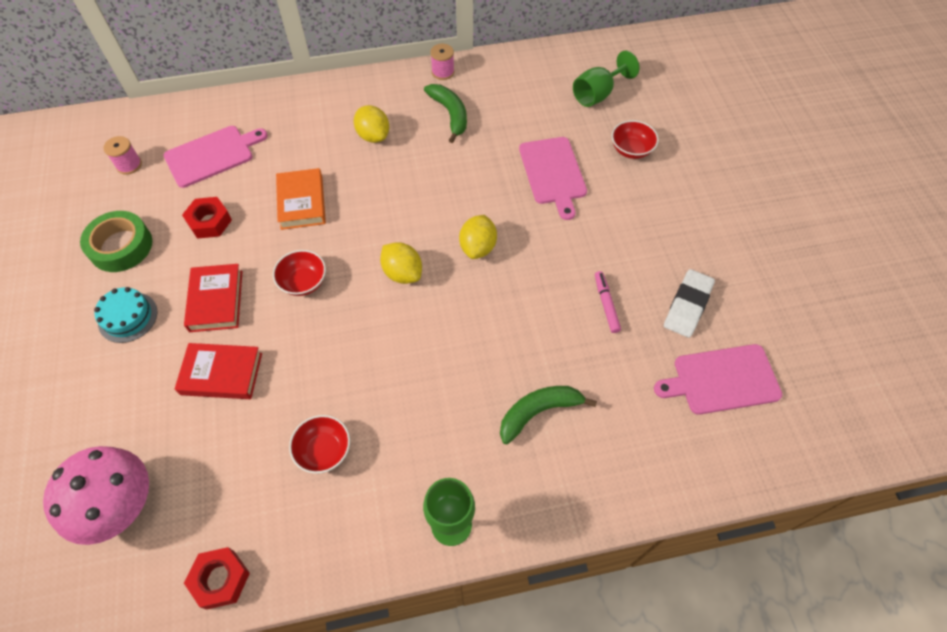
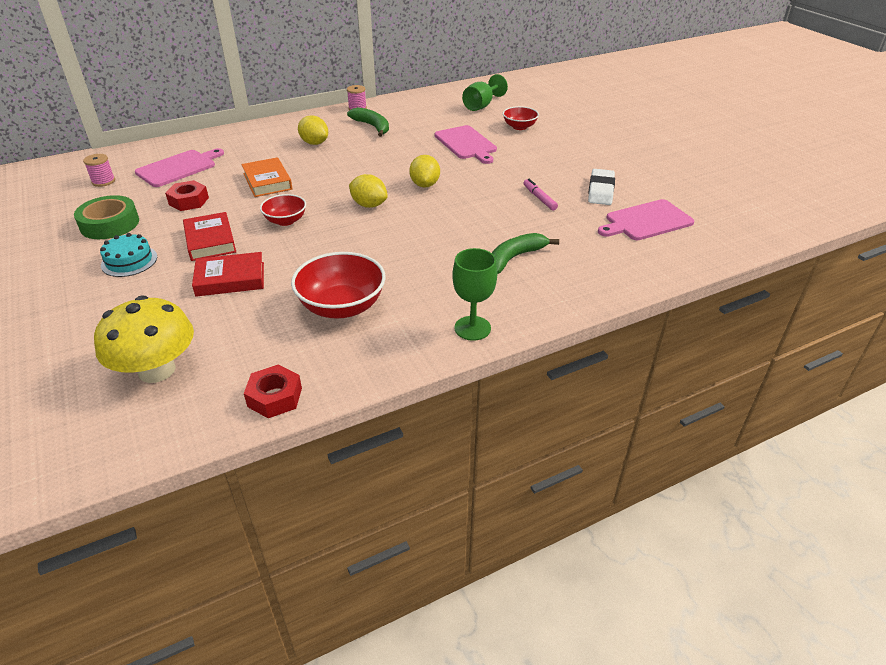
camera: 15 degrees left, 20 degrees down
pink mushroom [43,446,149,545] -> yellow mushroom [94,295,194,383]
red bowl [289,415,350,474] -> red bowl [291,252,386,319], size x1.69

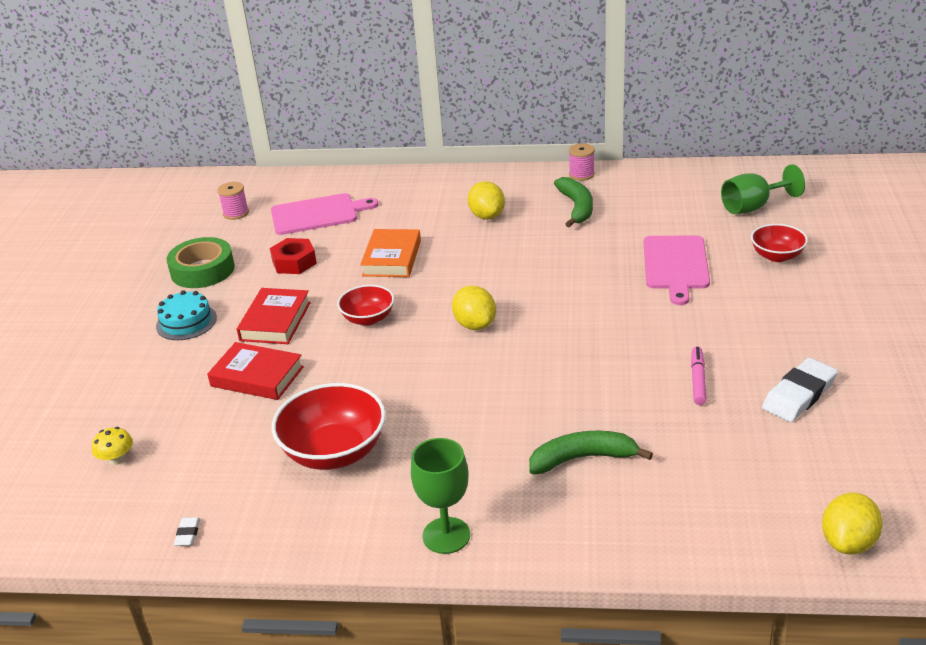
camera: 35 degrees right, 5 degrees down
yellow mushroom [94,295,194,383] -> yellow mushroom [92,427,133,465], size x0.41
red nut [244,364,302,418] -> white eraser [174,517,200,546]
yellow lemon [409,155,440,188] -> yellow lemon moved to [822,493,883,555]
pink cutting board [598,199,694,240] -> none

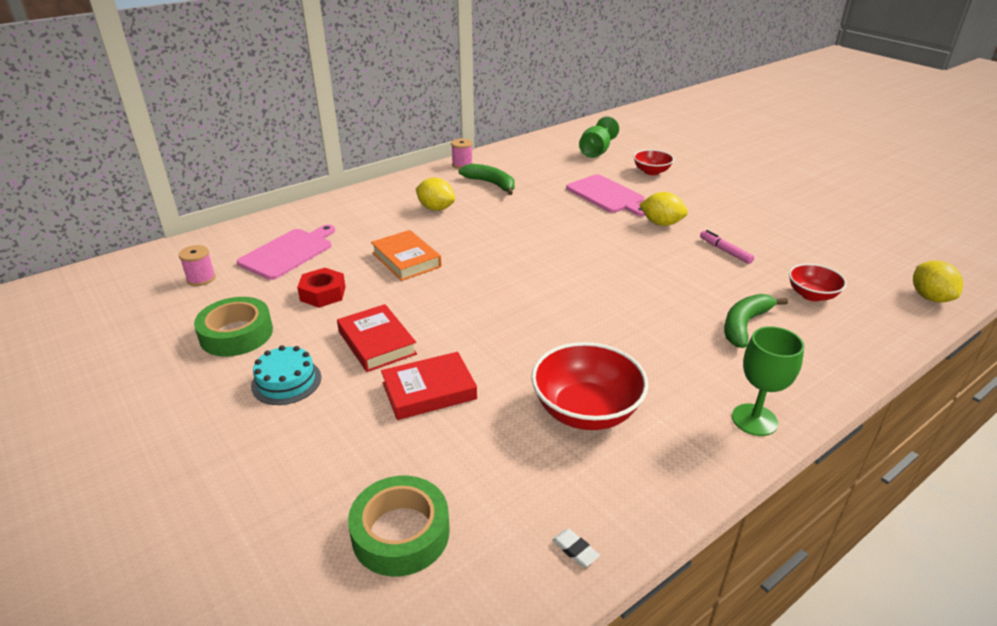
camera: 45 degrees left, 0 degrees up
yellow mushroom [92,427,133,465] -> green tape [348,476,450,576]
red bowl [337,285,394,326] -> red bowl moved to [789,264,847,301]
yellow lemon [452,286,496,330] -> yellow lemon moved to [639,192,688,226]
white eraser [762,358,838,422] -> none

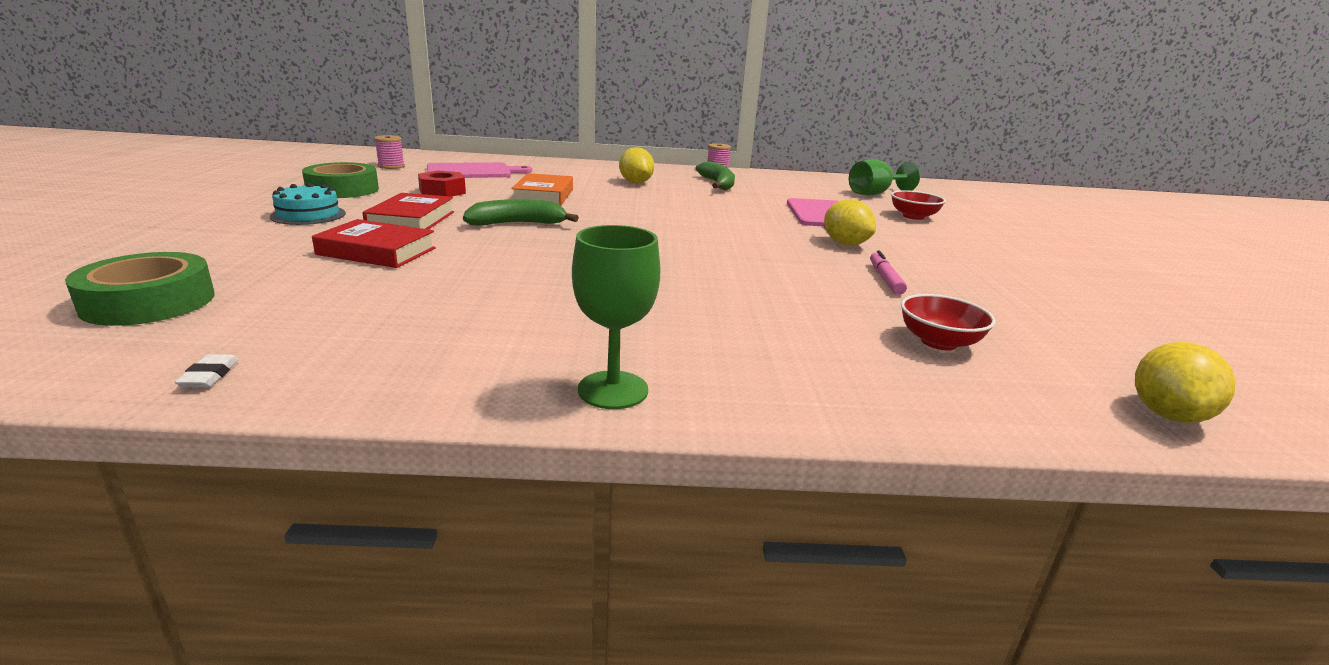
camera: 35 degrees right, 10 degrees down
red bowl [531,342,648,430] -> none
green banana [724,294,788,348] -> green banana moved to [463,199,579,226]

